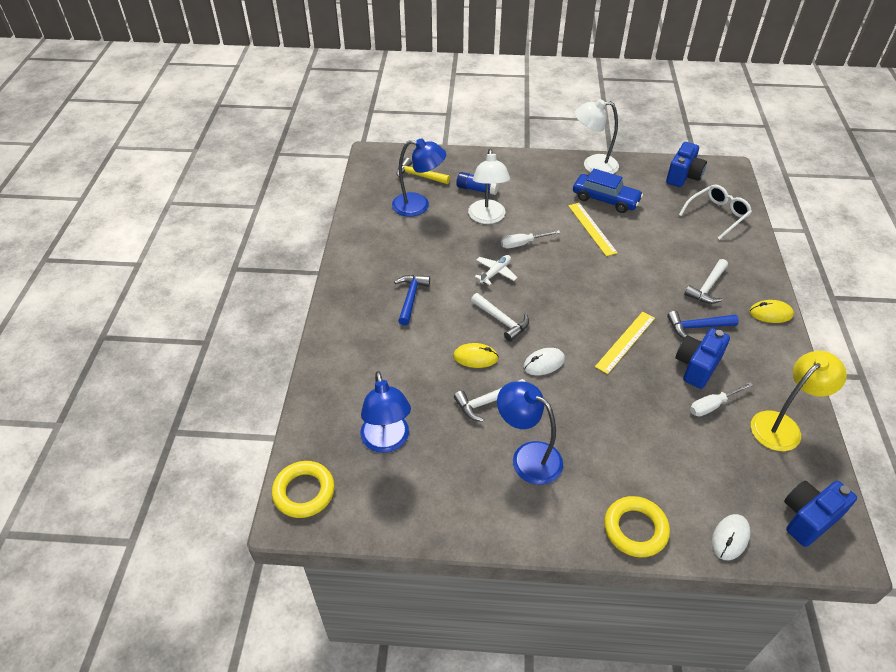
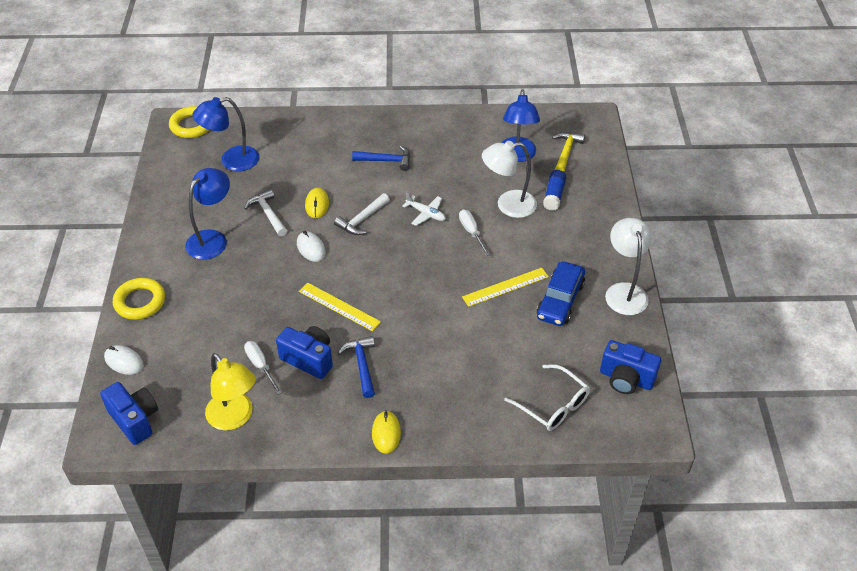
camera: 85 degrees right, 0 degrees up
white hammer [684,259,728,304] -> none

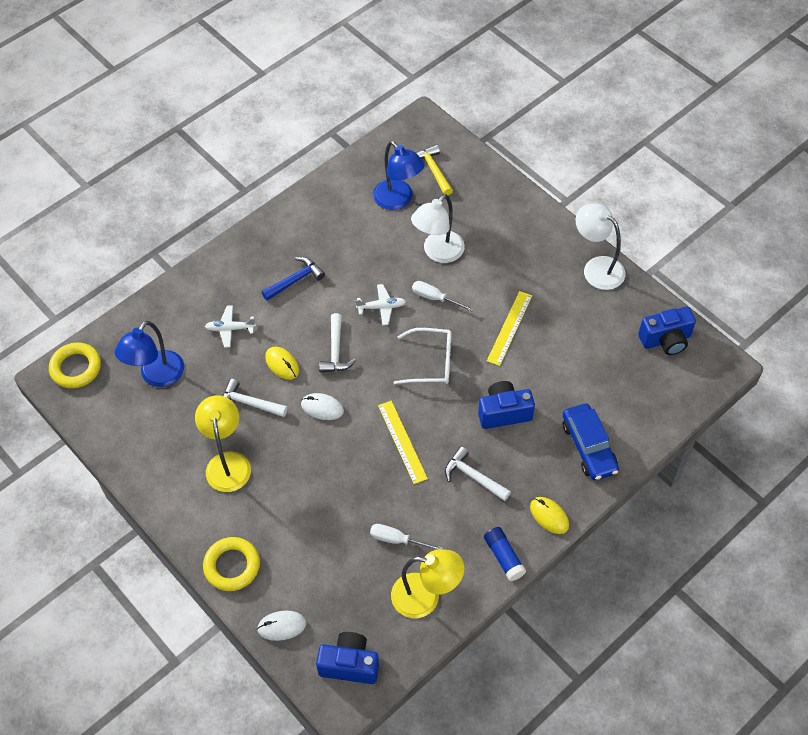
camera: 40 degrees left, 10 degrees up
blue lamp [185,168,230,260] -> yellow lamp [195,396,251,492]
blue camera [276,326,333,379] -> blue camera moved to [478,381,535,429]
yellow ruler [299,282,381,331] -> yellow ruler turned 75 degrees clockwise [378,401,428,484]
blue hammer [338,336,375,398] -> white hammer [445,446,511,501]
white glasses [504,364,590,431] -> white glasses moved to [394,328,452,384]
blue car [536,261,585,326] -> blue car moved to [563,403,619,480]
blue glue stick [543,170,566,211] -> blue glue stick moved to [484,527,526,582]
none -> white plane [205,306,256,348]

